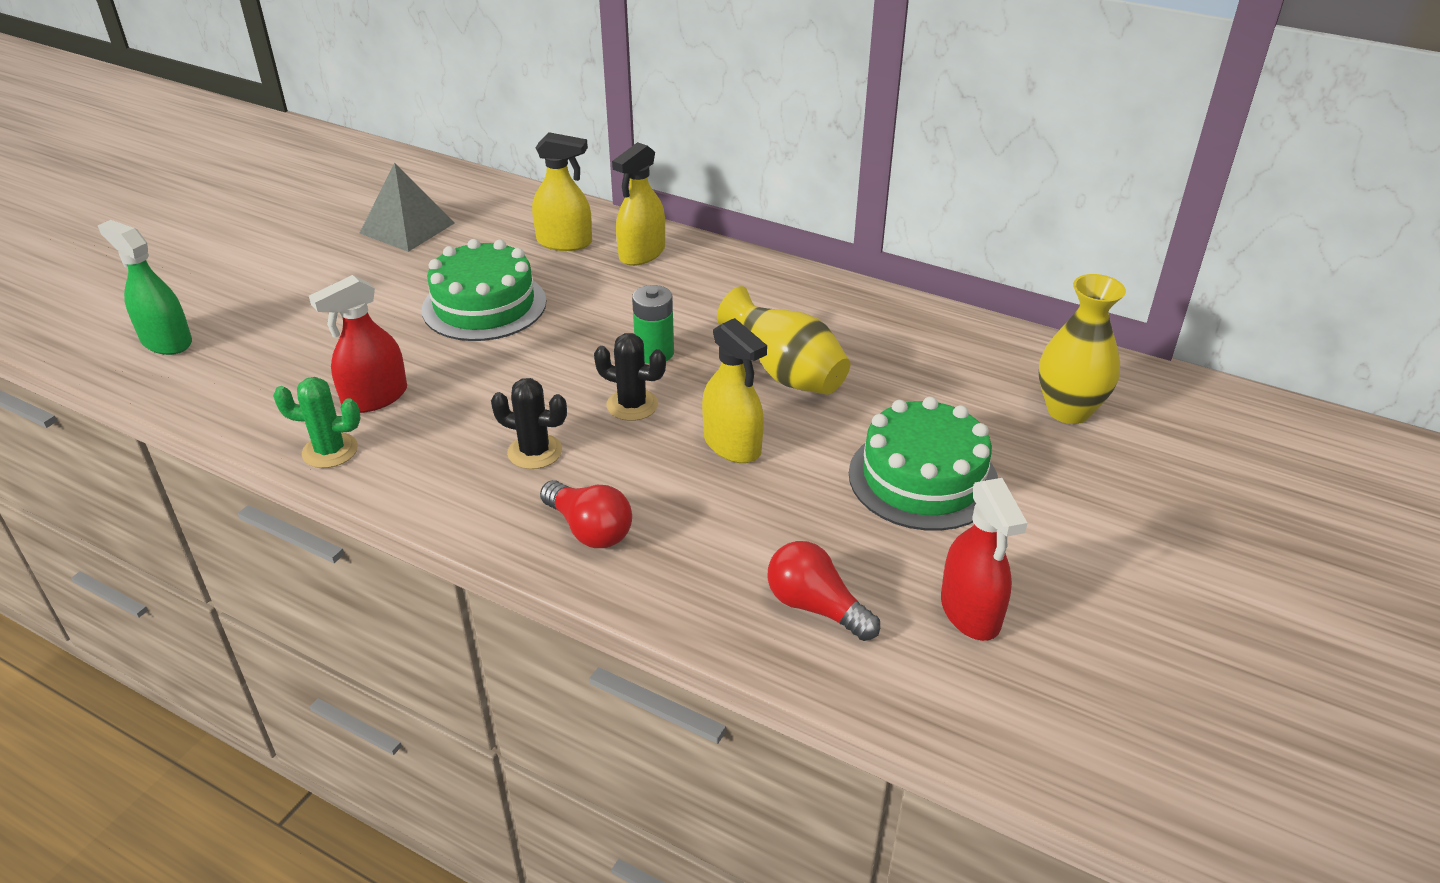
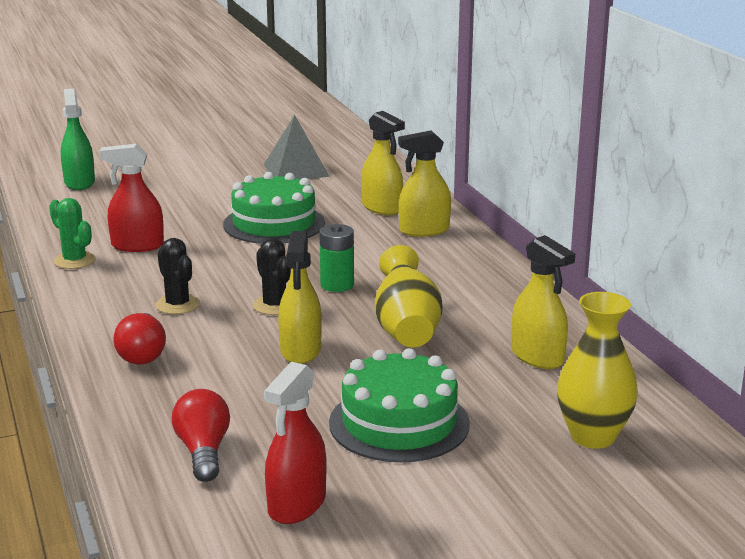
camera: 40 degrees right, 15 degrees down
none -> yellow spray bottle [511,235,575,369]

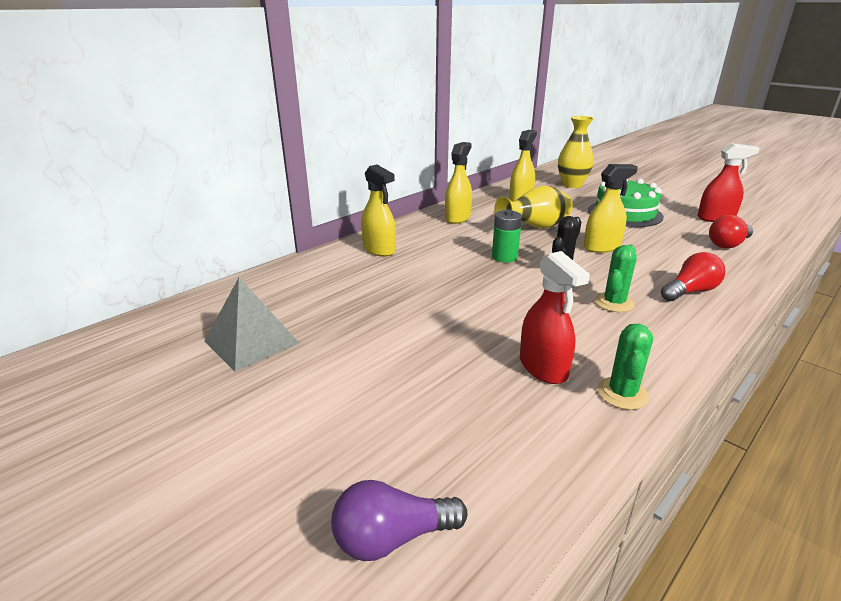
camera: 115 degrees left, 5 degrees up
green spray bottle [61,89,95,190] -> purple light bulb [331,480,467,561]
black cactus [155,238,200,314] -> green cactus [595,244,637,312]
green cake [223,172,325,244] -> none
yellow spray bottle [361,111,405,215] -> yellow spray bottle moved to [445,142,472,224]

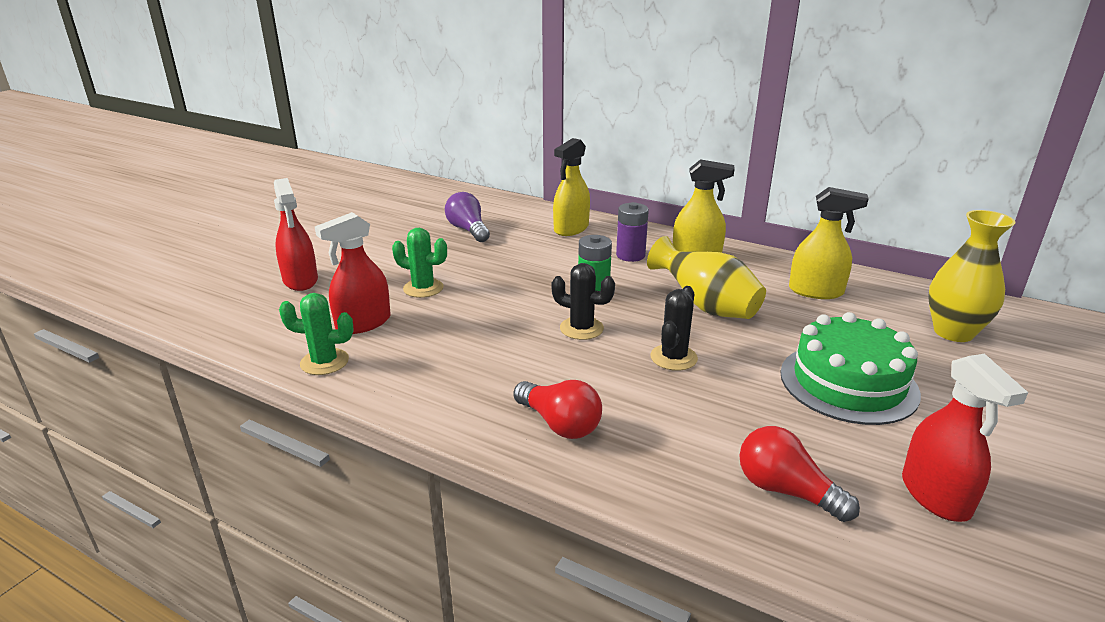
camera: 75 degrees right, 0 degrees up
grey pyramid [204,278,299,372] -> none
purple light bulb [331,480,467,561] -> purple light bulb moved to [445,192,490,242]
yellow spray bottle [584,164,638,253] -> black cactus [650,286,698,371]
green cactus [595,244,637,312] -> green cactus moved to [392,228,447,298]
none -> red spray bottle [274,178,318,291]
none -> purple battery [616,202,649,262]

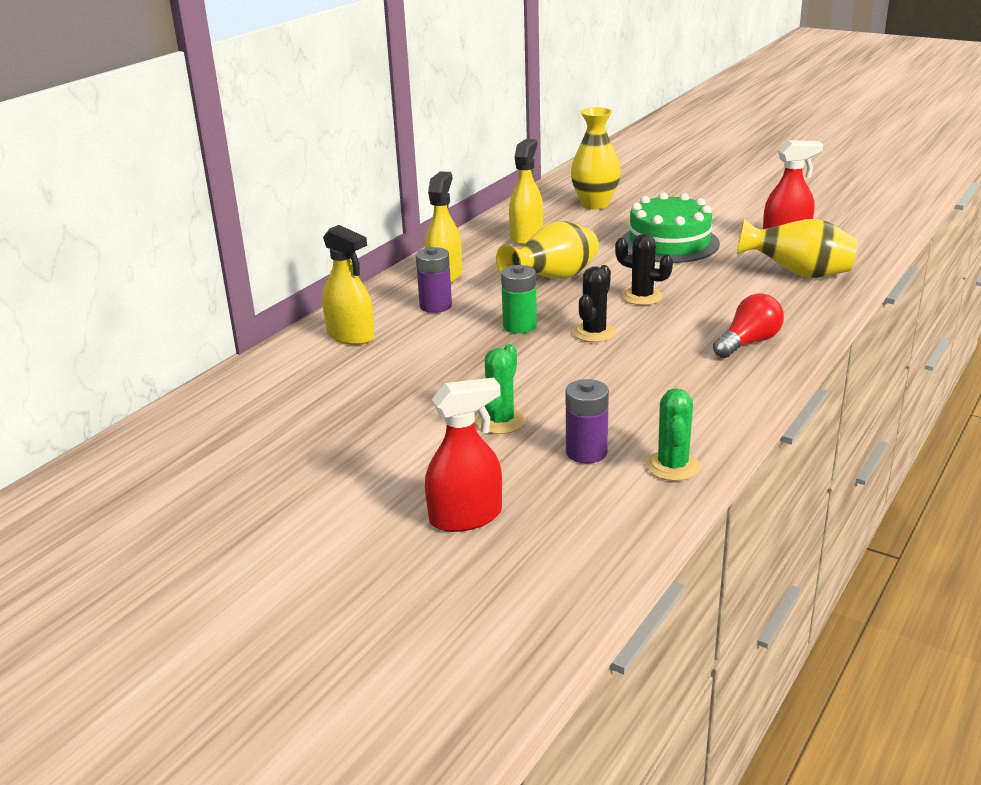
camera: 85 degrees left, 0 degrees up
red spray bottle [315,212,390,334] -> purple battery [566,379,609,464]
purple light bulb [445,192,490,242] -> none
red light bulb [740,426,860,522] -> yellow vase [737,219,858,278]

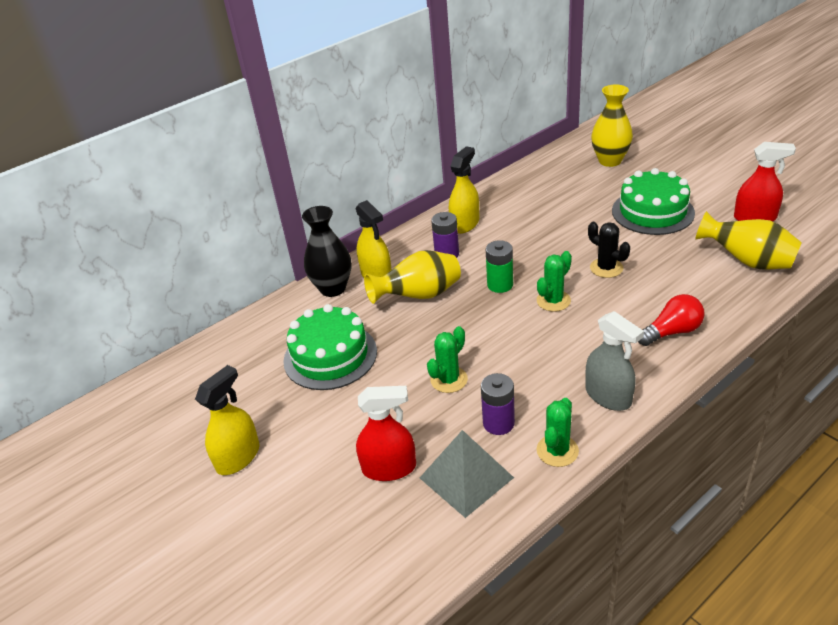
camera: 20 degrees right, 10 degrees up
yellow vase [496,221,599,279] -> yellow vase moved to [364,250,461,304]
yellow spray bottle [509,139,543,245] -> yellow spray bottle moved to [195,365,259,475]
black cactus [573,265,616,342] -> green cactus [537,251,572,312]
none -> green cake [283,304,377,390]
none -> black vase [302,206,352,297]
none -> grey pyramid [420,430,514,518]
none -> grey spray bottle [585,311,644,411]

